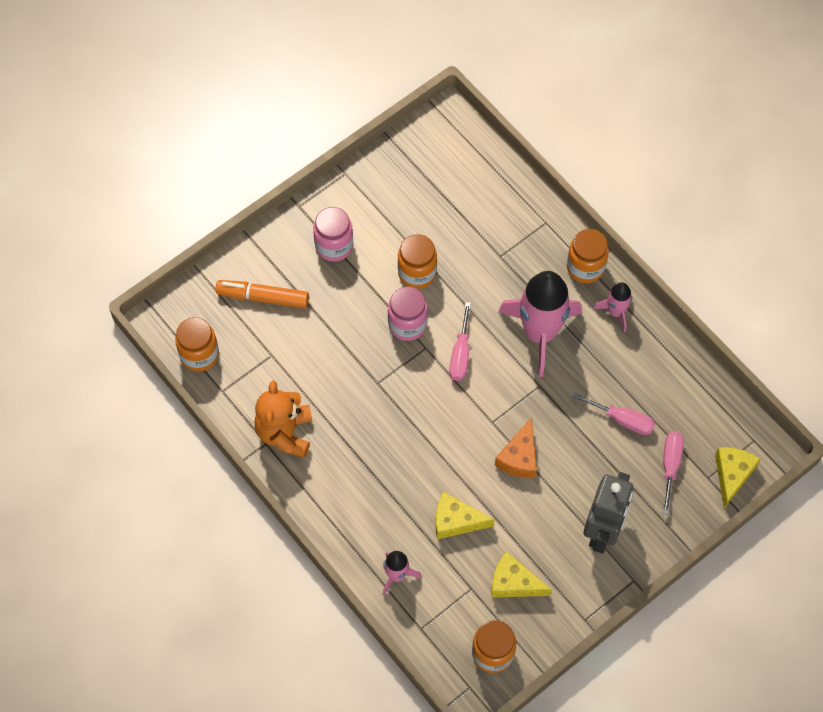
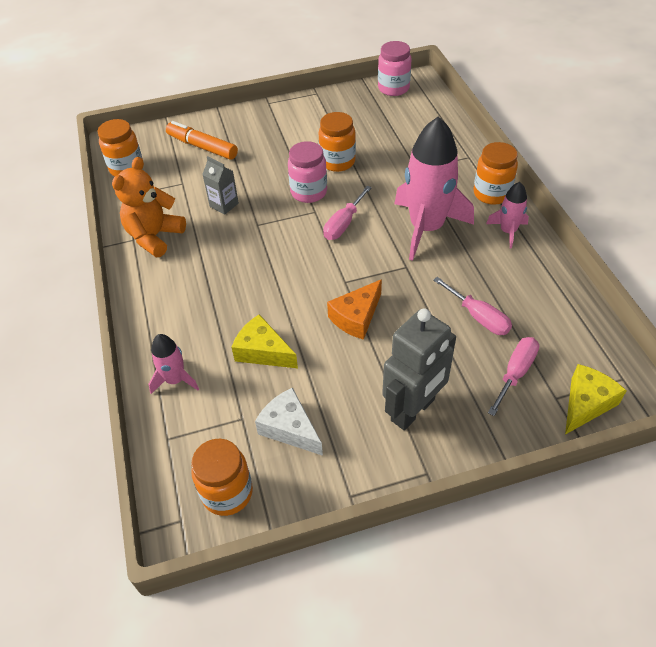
camera: 25 degrees right, 15 degrees down
pink jar [313,207,353,262] -> pink jar moved to [378,41,412,96]
yellow cheese [491,551,552,597] -> white cheese [255,388,323,456]
none -> grey carton [202,156,239,215]

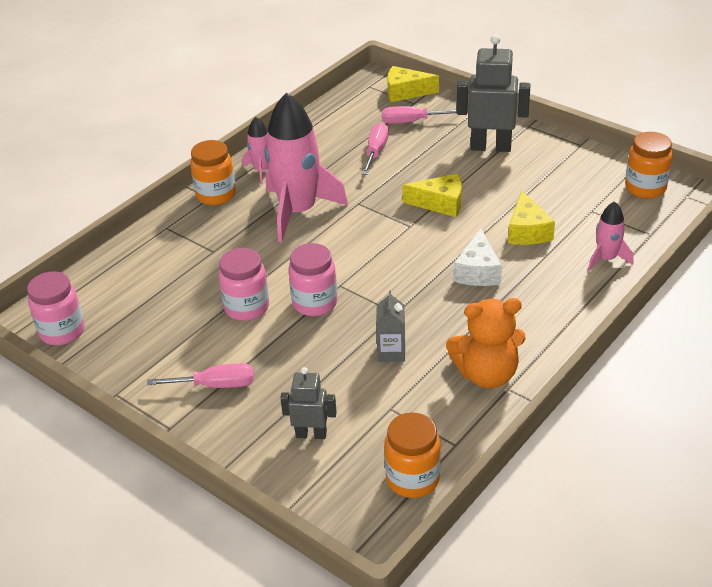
camera: 125 degrees left, 10 degrees down
orange marker [166,121,238,160] -> grey robot [280,367,337,439]
white cheese [255,388,323,456] -> white cheese moved to [453,229,502,286]
orange jar [319,112,356,172] -> pink jar [219,248,269,321]
pink screwdriver [323,186,372,240] -> pink screwdriver moved to [147,363,254,388]
orange cheese [327,279,382,340] -> yellow cheese [402,174,462,217]

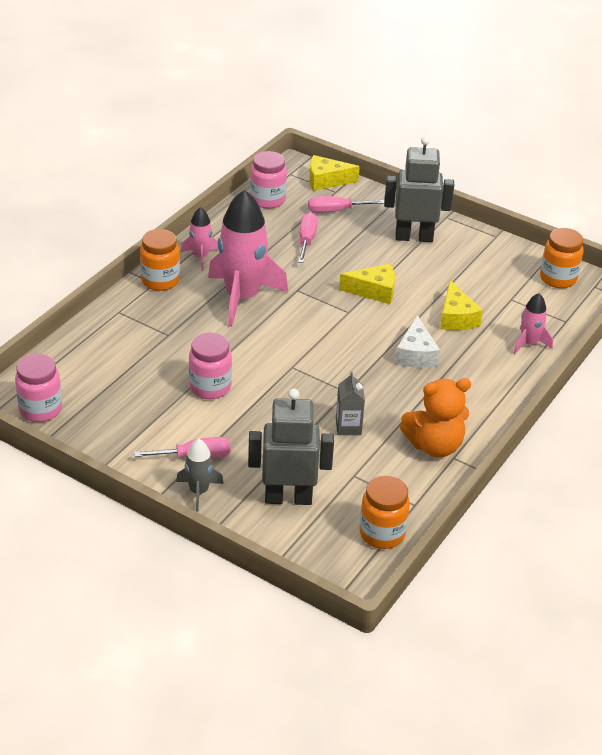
camera: 10 degrees left, 0 degrees up
grey robot [280,367,337,439] -> grey robot [248,389,334,505], size x1.76
pink jar [288,243,337,316] -> pink jar moved to [250,151,287,209]
none -> grey rocket [176,439,224,512]

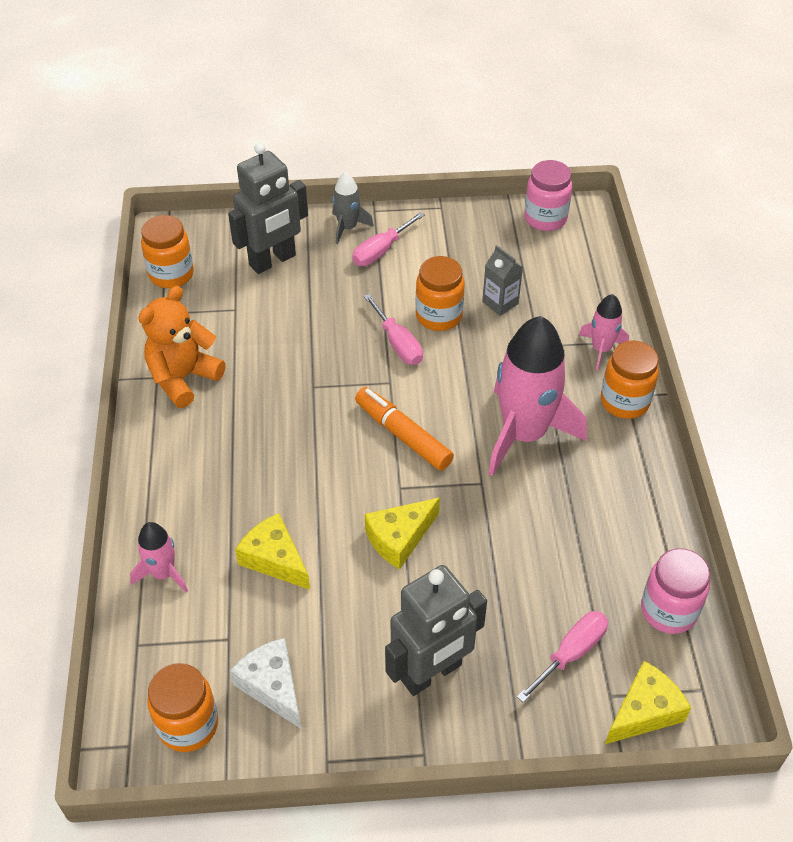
camera: 145 degrees right, 10 degrees up
pink rocket [181,207,219,271] -> pink rocket moved to [579,294,629,370]
pink jar [189,333,232,399] -> orange jar [416,256,465,331]
pink screwdriver [298,212,318,263] -> pink screwdriver moved to [364,294,423,365]
grey carton [336,371,365,435] -> grey carton moved to [482,245,523,316]
white cheese [395,315,440,368] -> white cheese moved to [230,638,301,729]
none -> orange marker [355,387,454,471]

